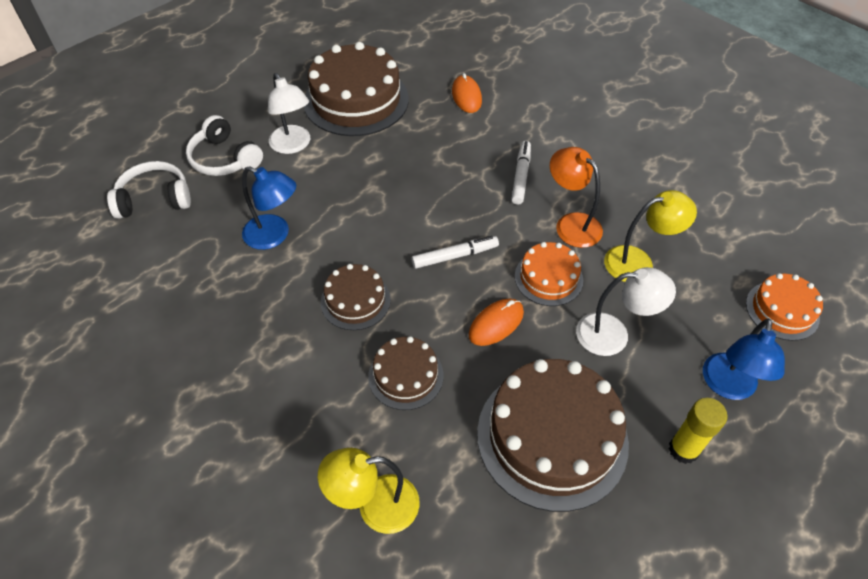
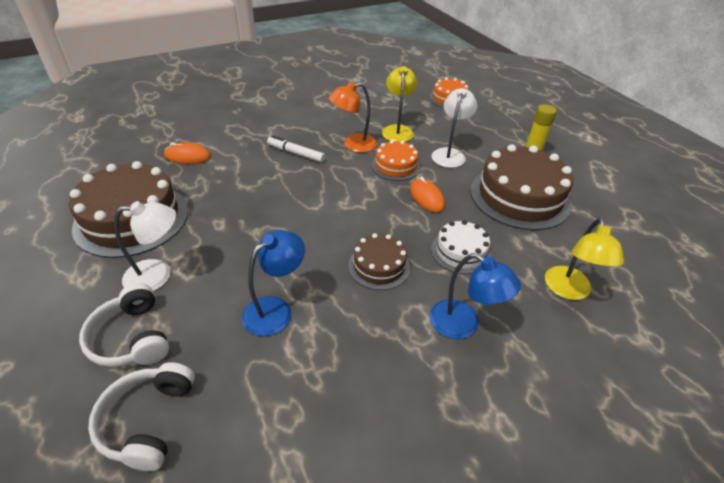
camera: 75 degrees left, 10 degrees down
white headphones [186,115,263,176] -> white headphones turned 90 degrees clockwise [79,283,169,367]
brown cake [368,336,444,410] -> white cake [431,220,491,274]
white marker [412,236,499,269] -> none
blue lamp [703,319,785,400] -> blue lamp moved to [430,253,521,339]

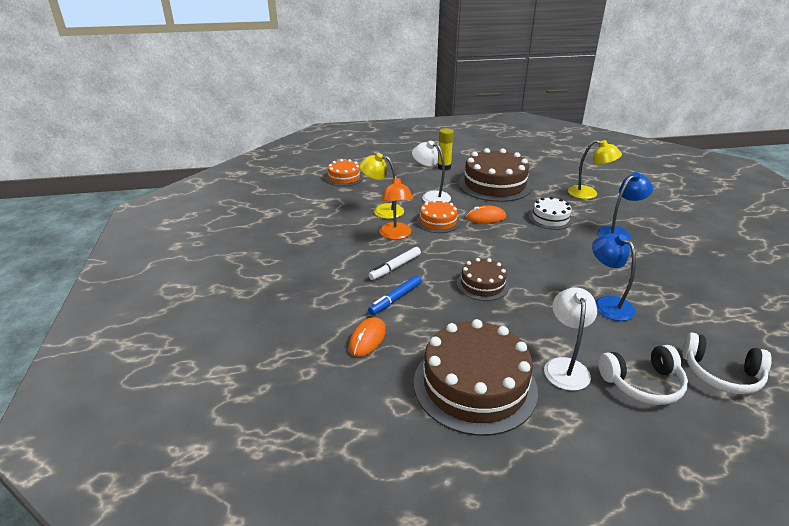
camera: 70 degrees left, 10 degrees down
brown cake [348,233,410,290] -> brown cake moved to [457,258,509,301]
none -> blue marker [368,275,422,315]

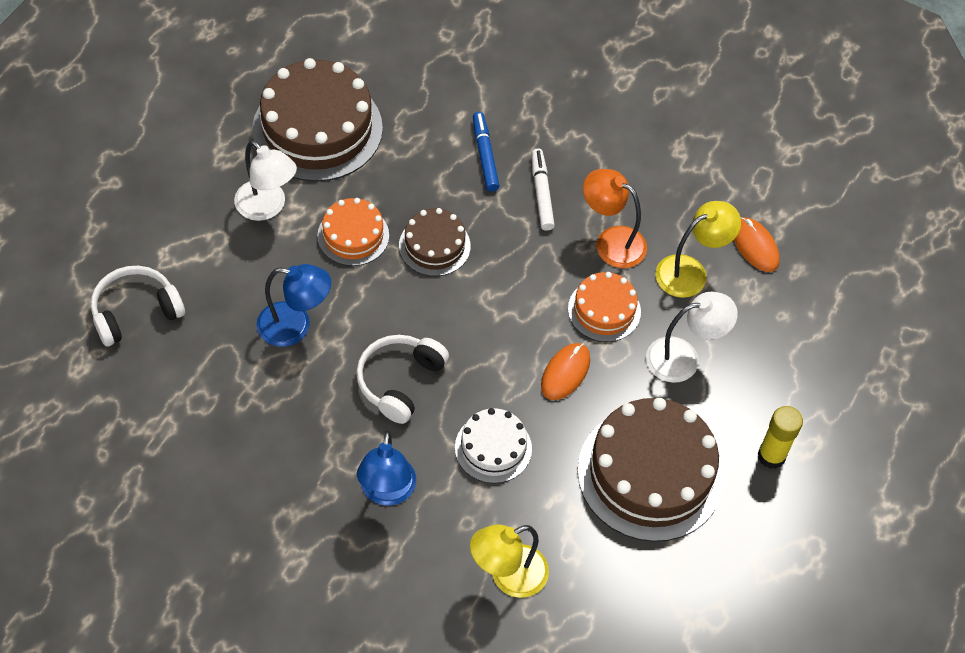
camera: 125 degrees right, 25 degrees up
orange cake [325,159,363,186] -> orange cake moved to [317,198,389,266]
orange mouse [349,317,386,357] -> orange mouse moved to [734,217,780,272]
white headphones [599,345,688,405] -> white headphones moved to [356,335,449,424]

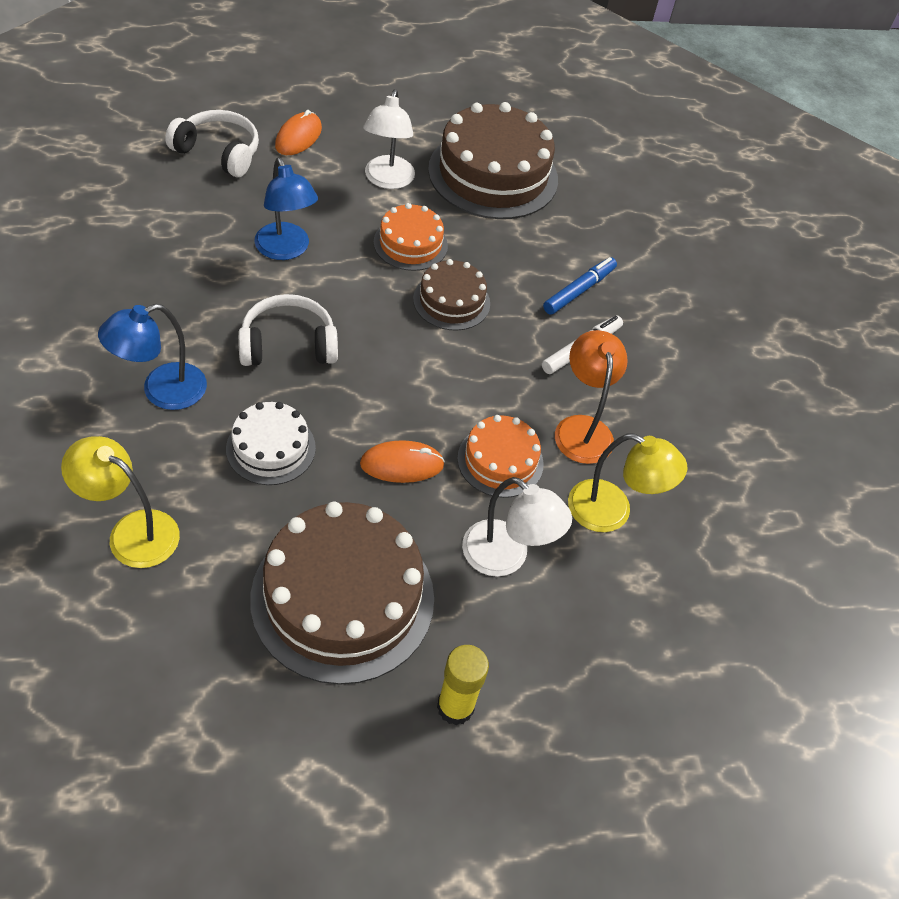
camera: 50 degrees right, 5 degrees down
orange mouse [734,217,780,272] -> orange mouse moved to [275,110,322,155]

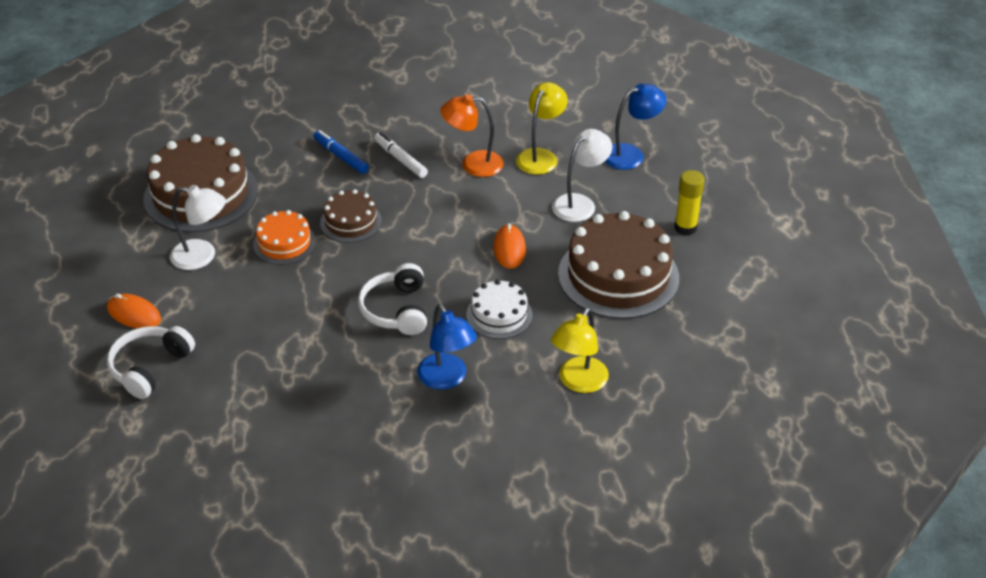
camera: 80 degrees left, 10 degrees down
blue lamp [254,157,318,260] -> blue lamp moved to [605,84,667,170]
orange cake [457,415,543,498] -> none

